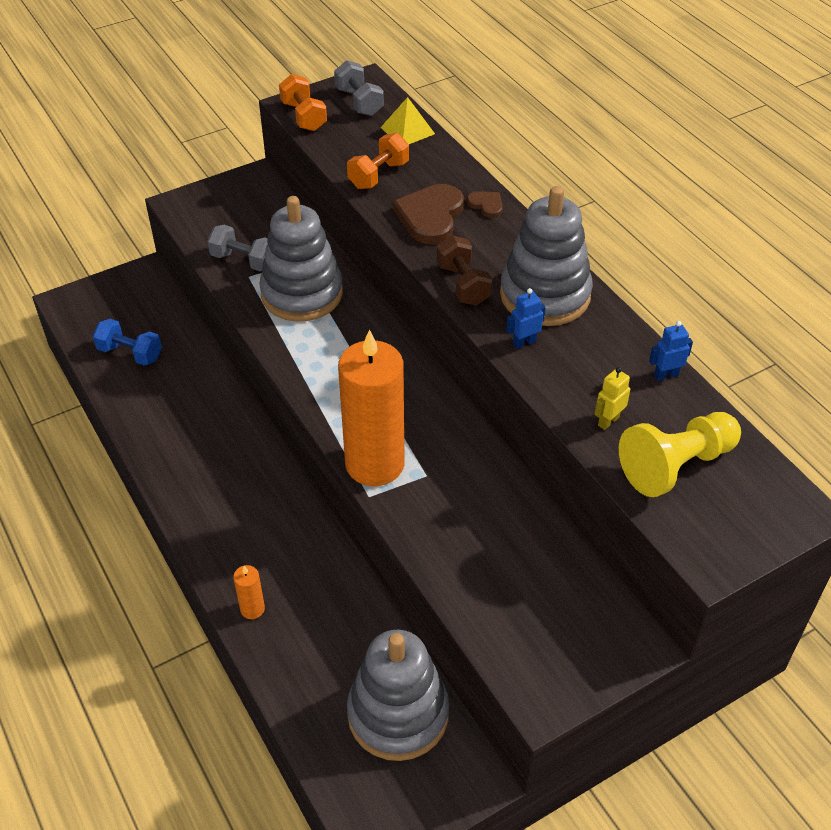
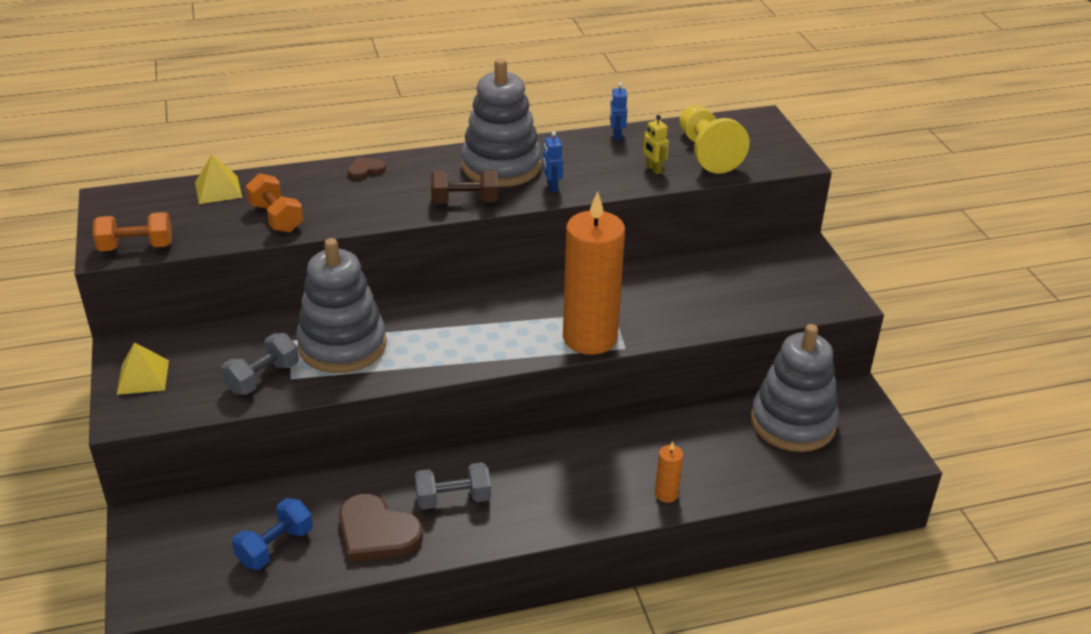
camera: 75 degrees left, 10 degrees down
grey dumbbell [334,60,384,116] -> grey dumbbell moved to [415,462,491,510]
brown heart [393,184,464,245] -> brown heart moved to [339,494,423,562]
none -> yellow pyramid [117,342,169,395]

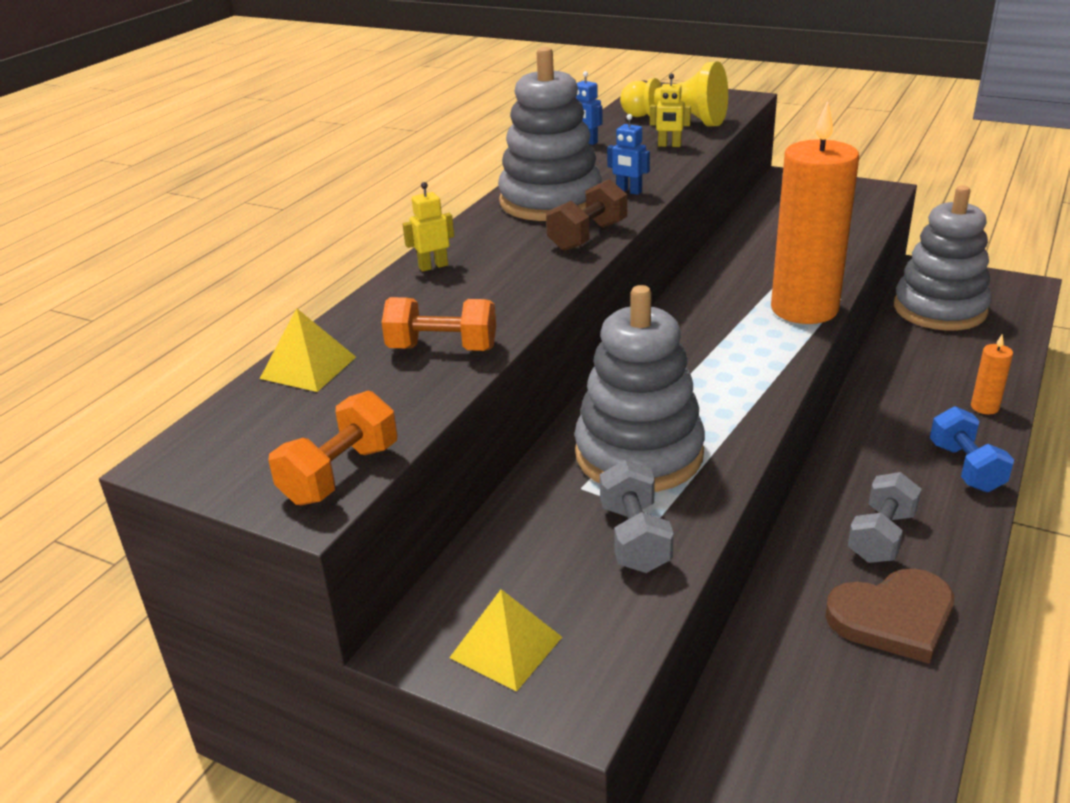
camera: 45 degrees left, 5 degrees down
blue dumbbell [232,498,313,570] -> blue dumbbell moved to [930,406,1014,492]
brown heart [347,157,386,179] -> yellow robot [403,182,454,272]

